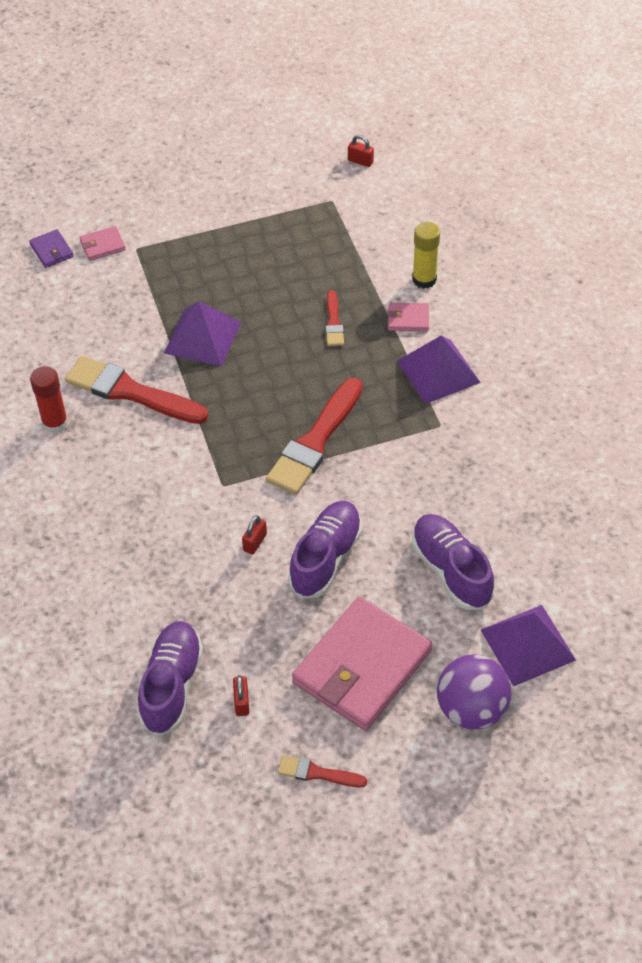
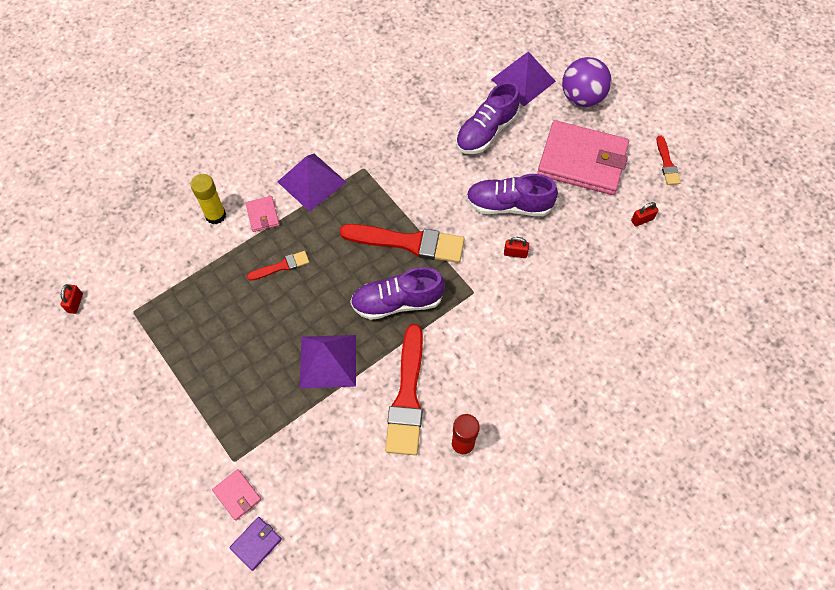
camera: 110 degrees left, 10 degrees up
purple shoe [138,621,203,736] -> purple shoe moved to [350,267,445,320]

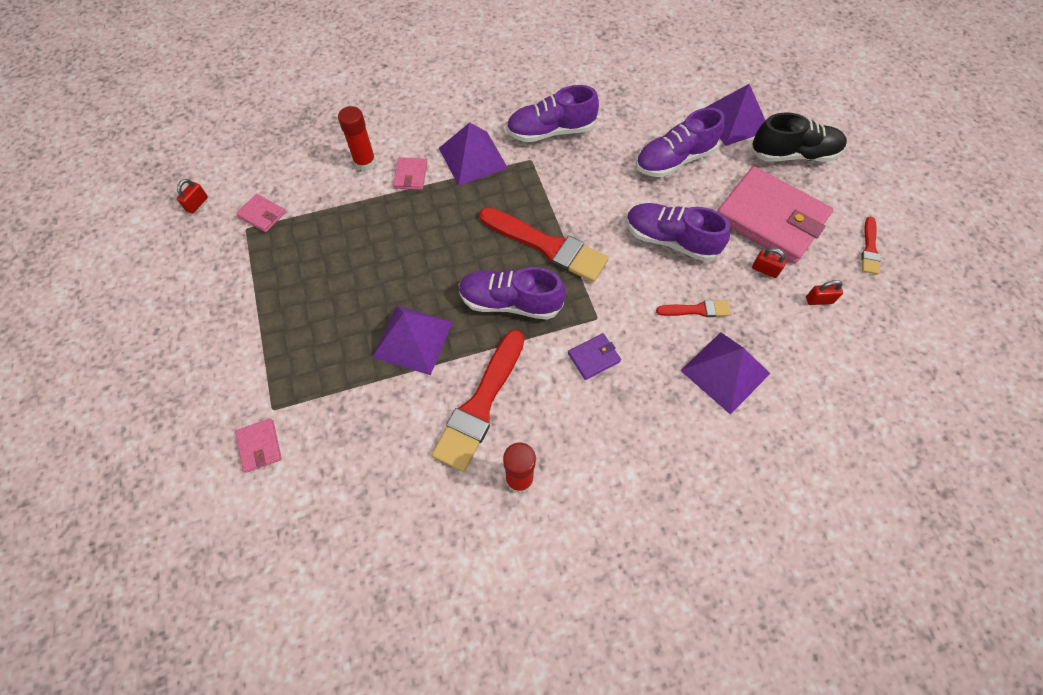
camera: 20 degrees right, 0 degrees up
yellow glue stick [190,174,226,224] -> red glue stick [338,106,376,171]
purple wallet [229,517,282,571] -> purple wallet moved to [568,333,621,380]
red brush [247,251,309,281] -> red brush moved to [656,300,731,317]
red padlock [504,237,529,258] -> red padlock moved to [752,248,786,278]
purple ball [562,57,611,107] -> black shoe [751,112,847,162]
none -> pink wallet [236,194,286,232]
none -> purple shoe [506,85,599,142]
none -> purple pyramid [680,332,770,414]

